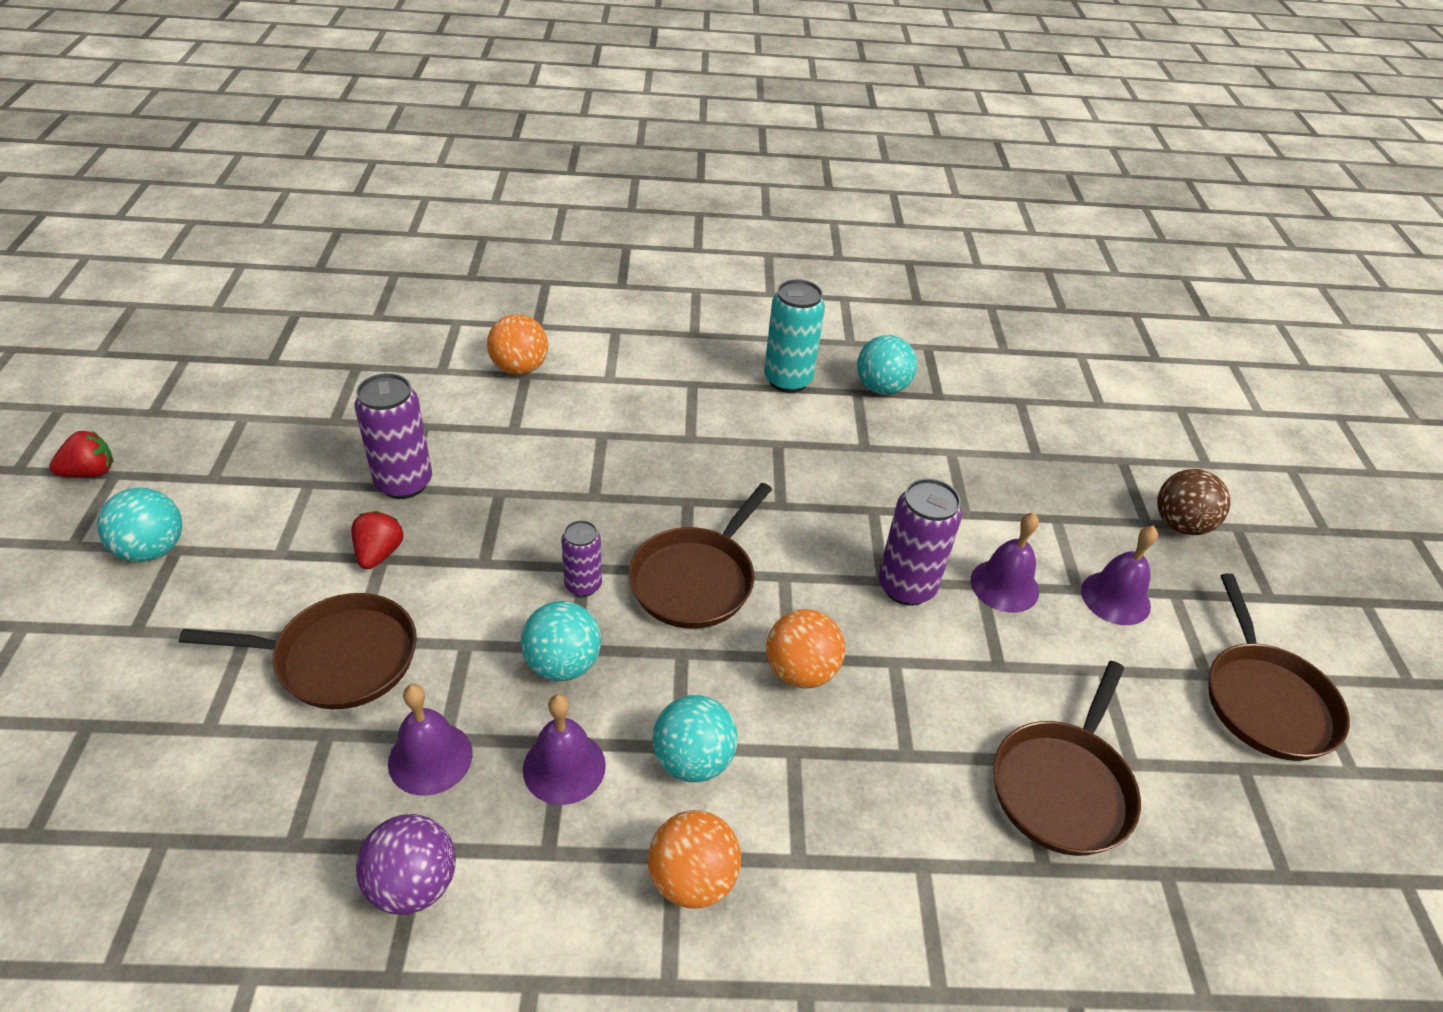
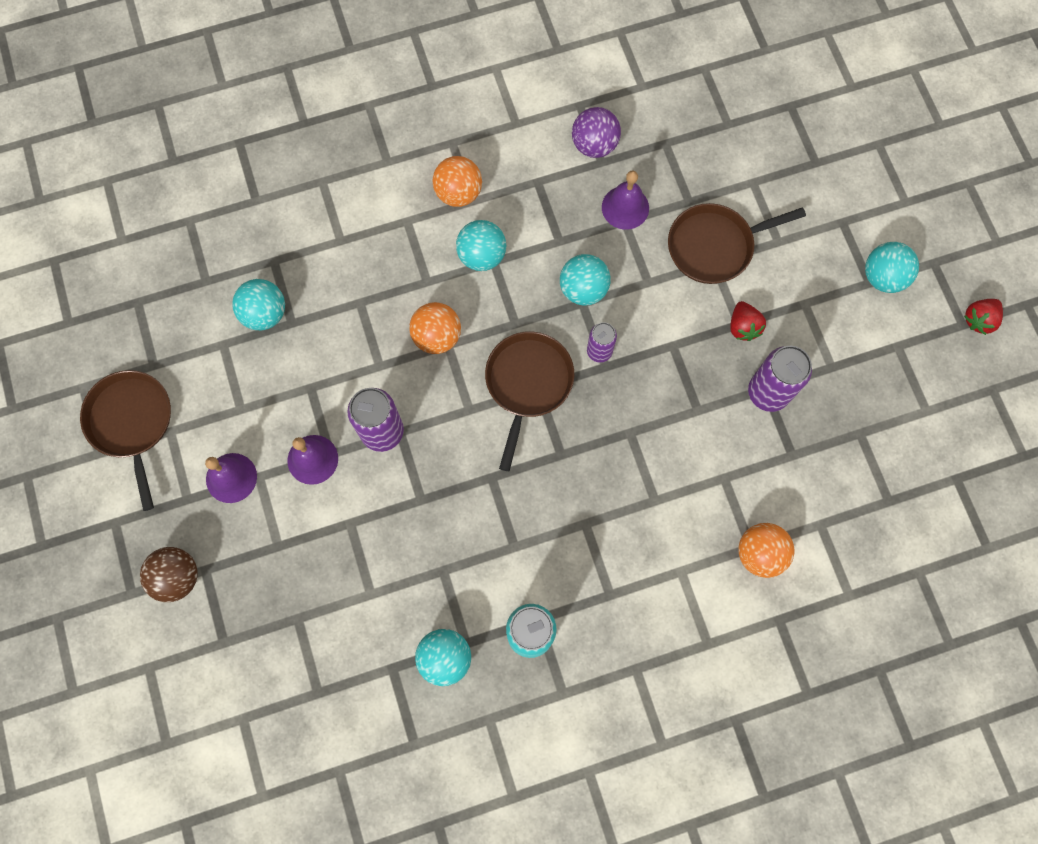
camera: 165 degrees right, 30 degrees up
purple bell [523,694,606,805] -> none
brown pan [993,661,1141,856] -> turquoise ball [232,279,285,330]

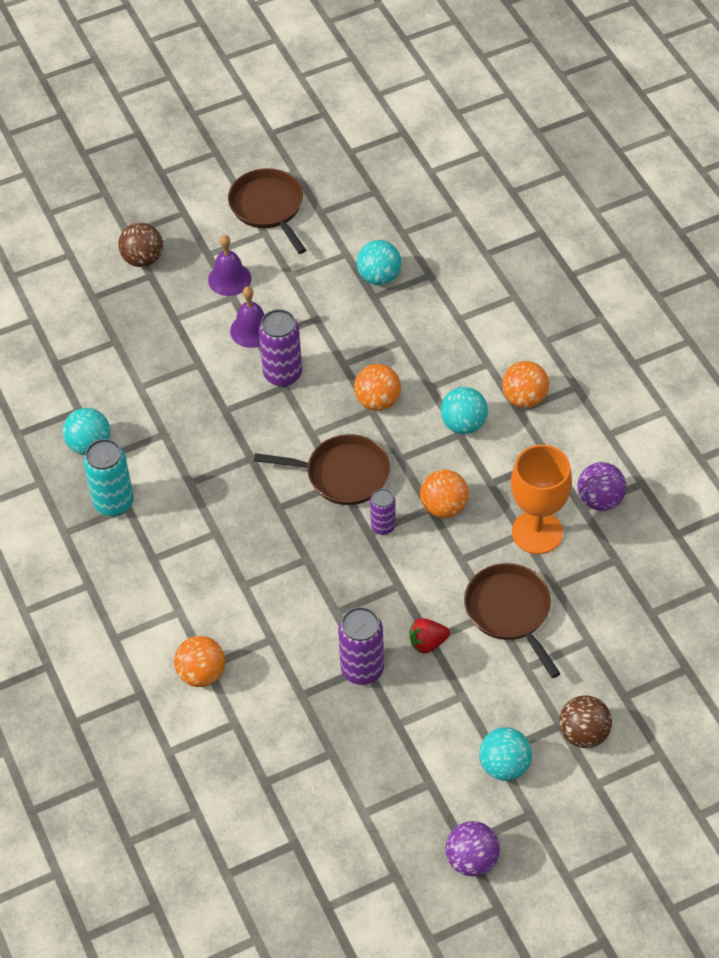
camera: 85 degrees right, 20 degrees down
brown pan [80,370,171,511] -> brown pan turned 90 degrees counterclockwise [228,168,306,254]
turquoise ball [560,254,611,306] -> orange ball [420,469,469,518]
purple bell [602,171,649,230] -> orange goblet [511,445,572,554]
red strawberry [964,299,1003,335] -> purple ball [445,821,500,876]
none -> brown ball [559,695,612,748]

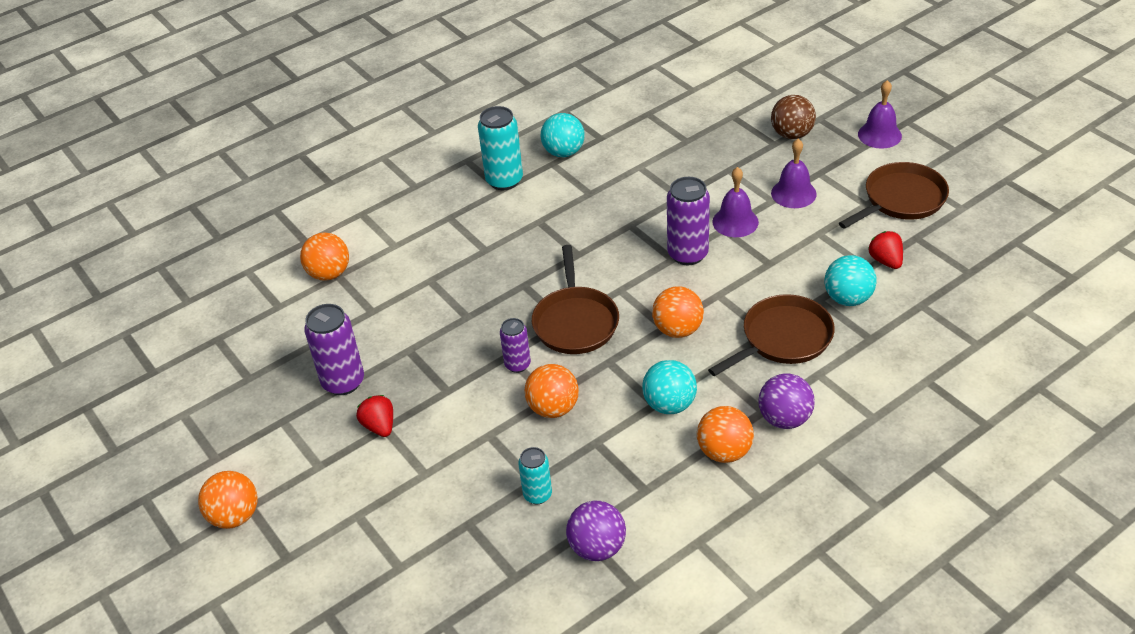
camera: 80 degrees right, 10 degrees down
purple ball [445,821,500,876] -> purple ball moved to [758,374,815,429]
brown pan [464,563,561,678] -> brown pan moved to [708,294,835,376]
turquoise ball [479,727,532,781] -> orange ball [198,471,258,529]
orange goblet [511,445,572,554] -> turquoise can [518,447,552,504]
brown ball [559,695,612,748] -> none
none -> purple bell [858,80,902,149]
none -> red strawberry [868,231,903,269]

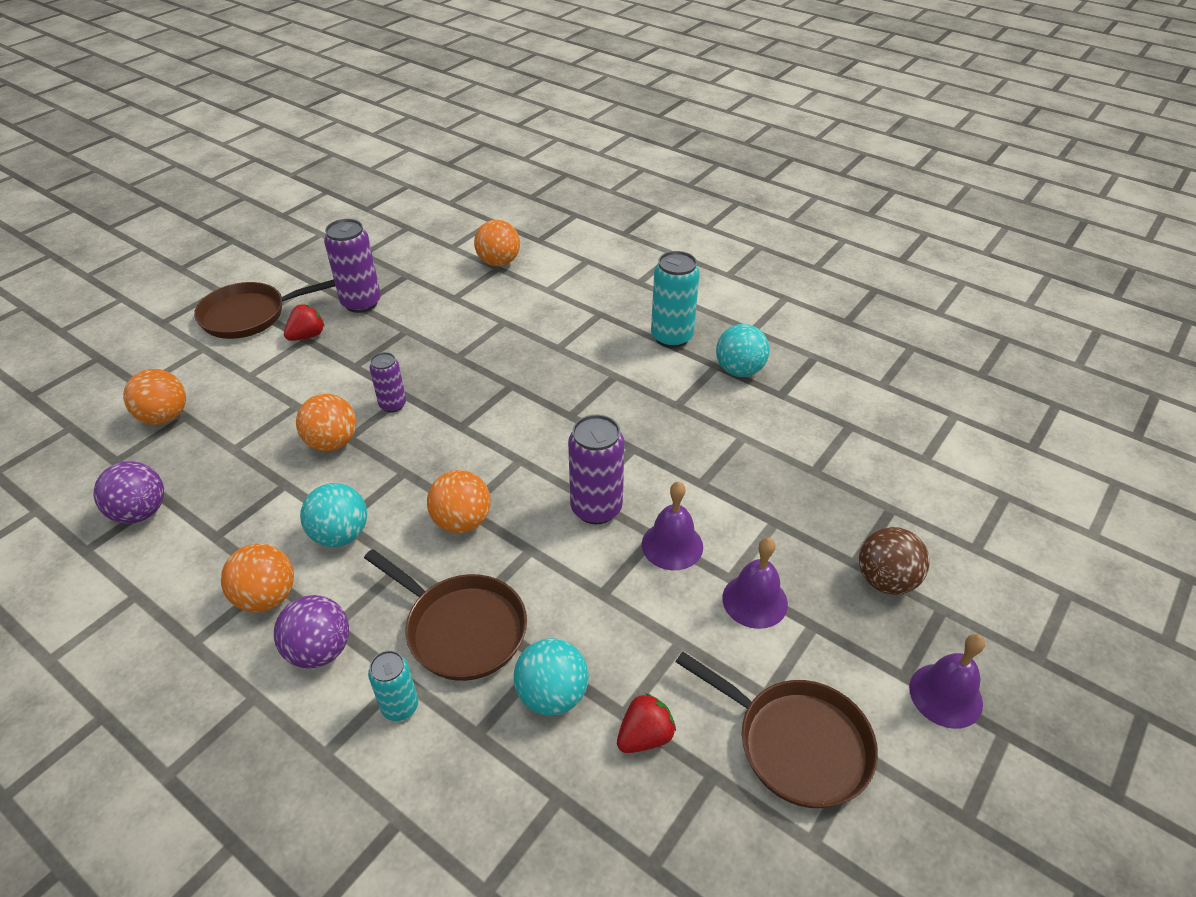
camera: 70 degrees right, 0 degrees up
orange ball [198,471,258,529] -> orange ball moved to [123,369,186,425]
turquoise can [518,447,552,504] -> turquoise can moved to [368,650,418,721]
brown pan [532,245,619,354] -> brown pan moved to [194,279,335,339]

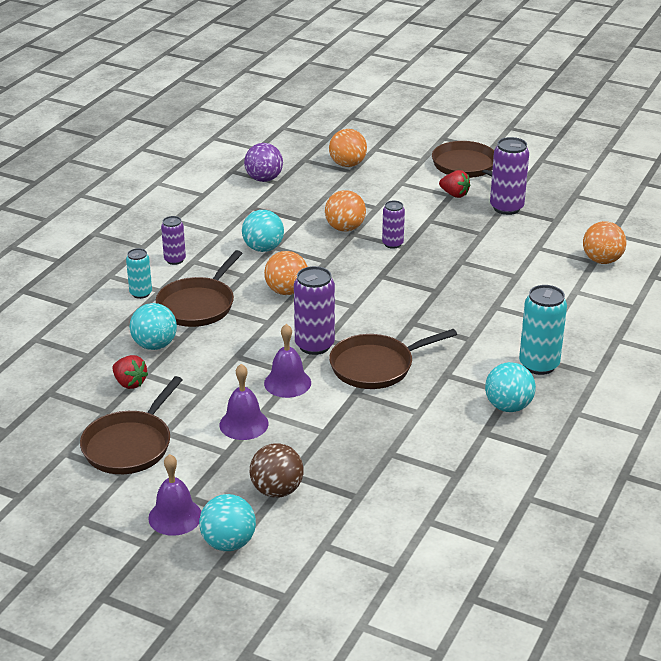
camera: 80 degrees right, 10 degrees down
orange ball [221,544,294,612] -> none
purple ball [274,595,349,668] -> purple can [161,216,186,265]
none -> turquoise ball [199,494,256,551]
none -> brown pan [329,329,457,389]

